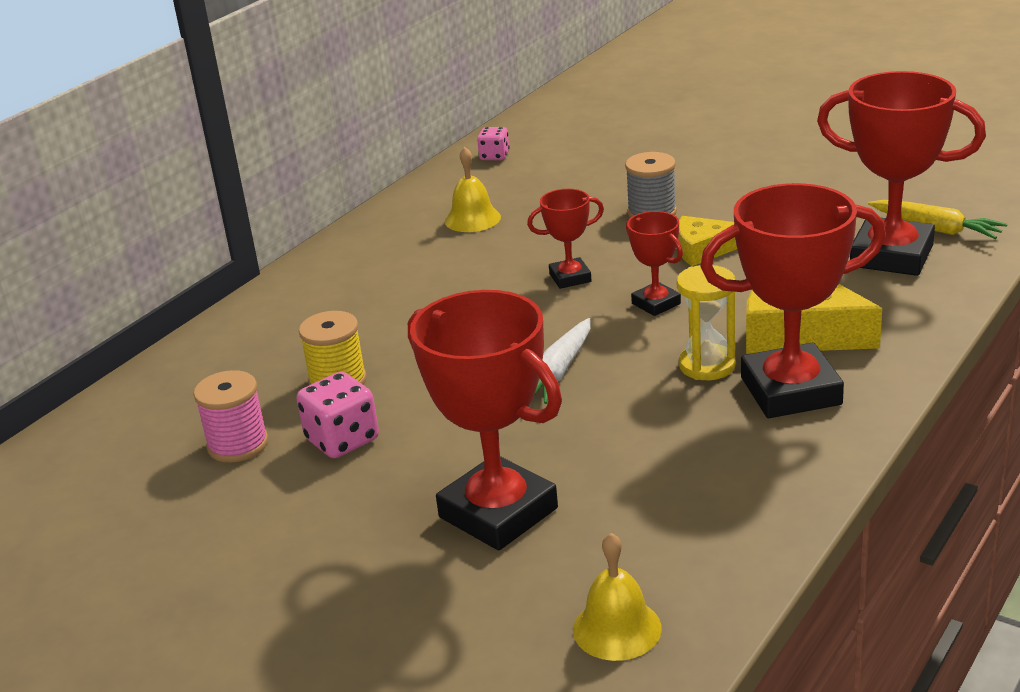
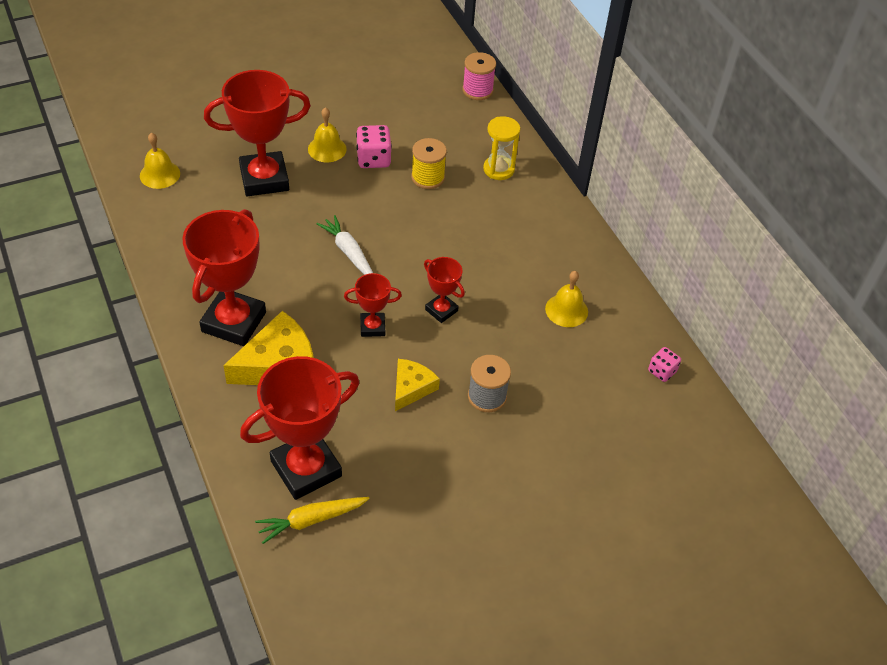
camera: 115 degrees right, 20 degrees up
pink spool [193,370,268,462] -> pink spool moved to [462,52,496,100]
red trophy [527,189,604,289] -> red trophy turned 60 degrees counterclockwise [424,257,465,323]
yellow hourglass [677,265,736,380] -> yellow hourglass moved to [483,116,520,180]
none -> yellow bell [308,107,347,162]

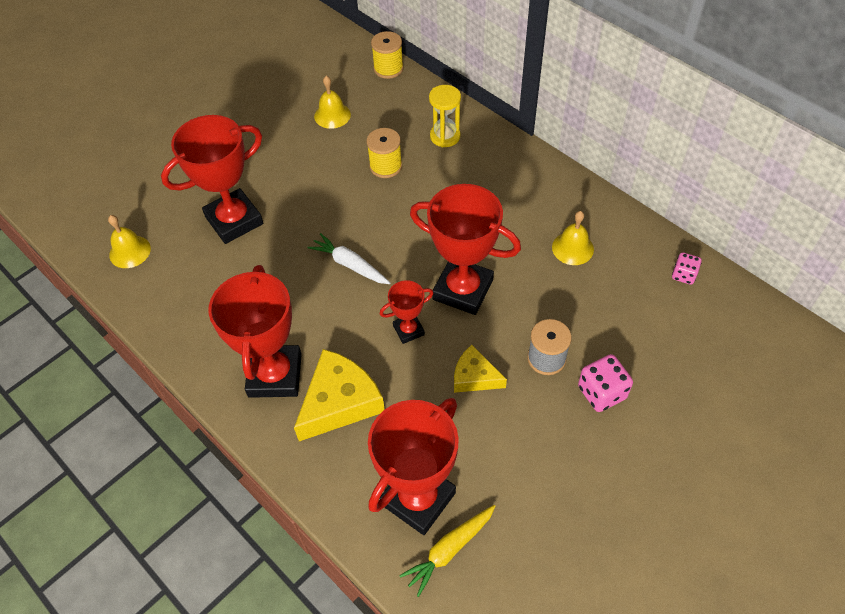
camera: 15 degrees left, 5 degrees up
yellow bell [308,107,347,162] -> yellow bell moved to [314,76,351,129]
pink dice [356,125,392,168] -> pink dice moved to [578,354,633,412]
yellow cheese [395,359,440,411] -> yellow cheese turned 75 degrees counterclockwise [454,345,507,393]
red trophy [424,257,465,323] -> red trophy [410,184,521,315], size x1.99
pink spool [462,52,496,100] -> yellow spool [371,31,404,79]

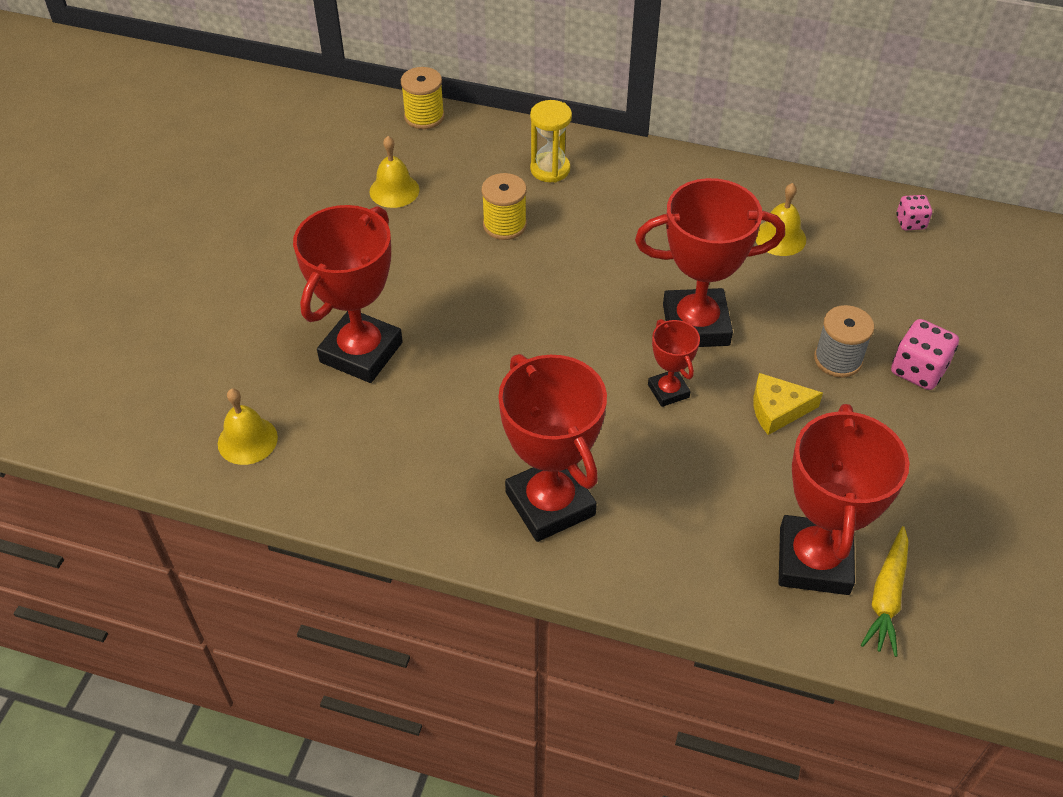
camera: 30 degrees left, 5 degrees down
yellow cheese [294,349,385,441] -> none
white carrot [307,233,390,284] -> none
red trophy [380,280,433,344] -> red trophy turned 60 degrees counterclockwise [648,319,700,407]

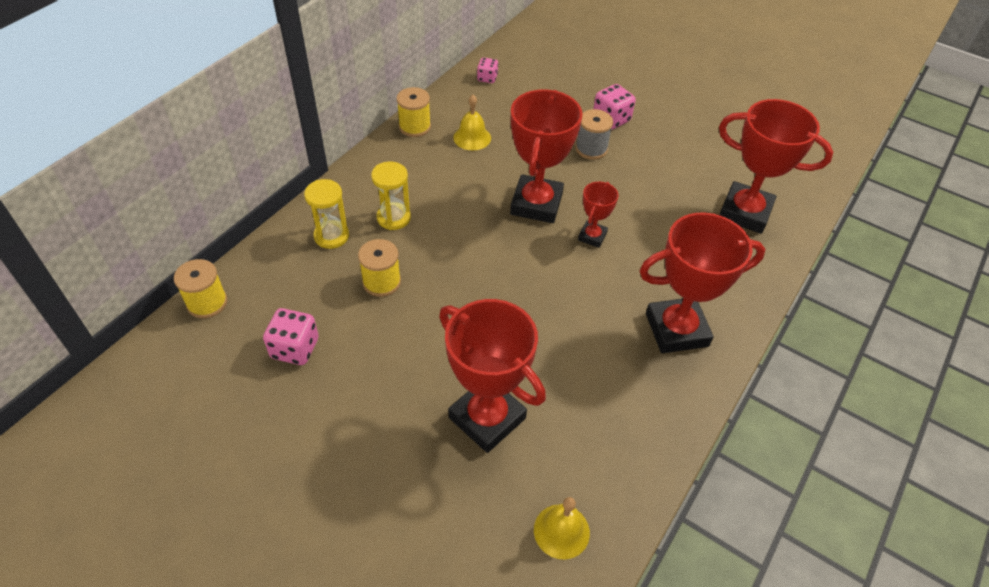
camera: 75 degrees left, 0 degrees up
yellow bell [370,136,419,208] -> pink dice [263,308,319,365]
red trophy [648,319,700,407] -> red trophy turned 60 degrees counterclockwise [578,182,618,248]
yellow cheese [753,373,823,435] -> none
yellow carrot [861,526,909,657] -> none
none -> yellow hourglass [371,161,411,230]
none -> yellow spool [397,87,431,137]

